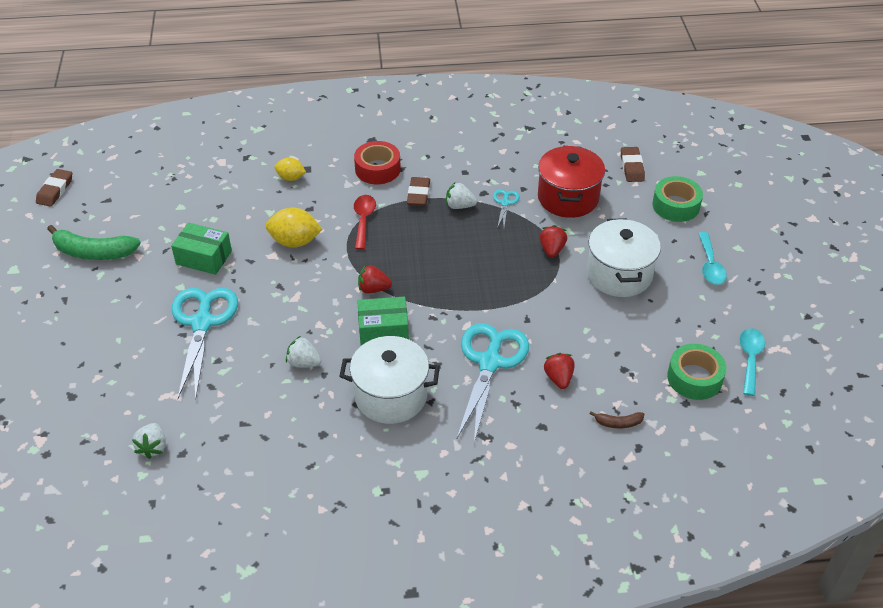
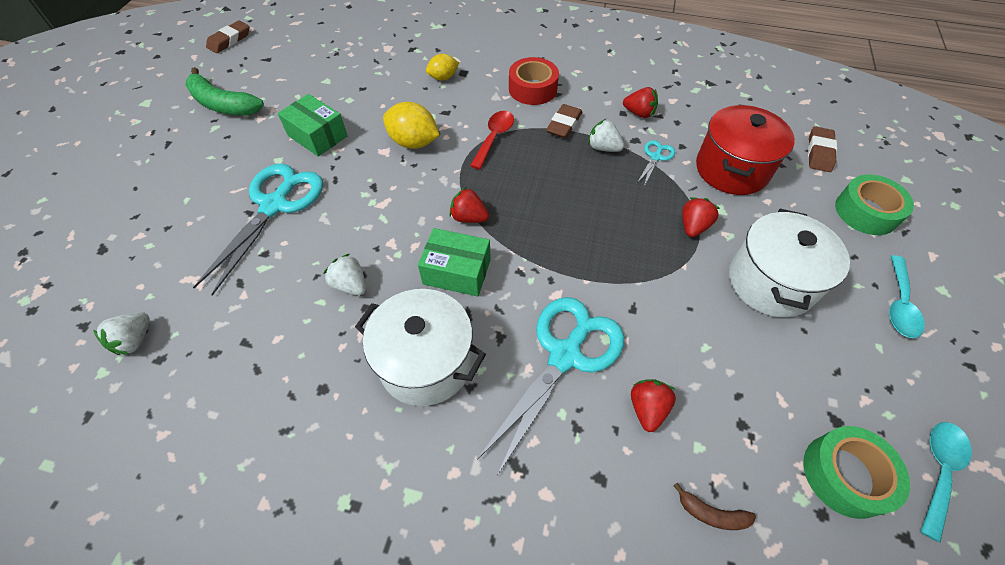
camera: 20 degrees right, 10 degrees up
yellow lemon [274,158,306,181] -> yellow lemon turned 60 degrees counterclockwise [426,54,459,80]
none -> red strawberry [623,87,658,118]

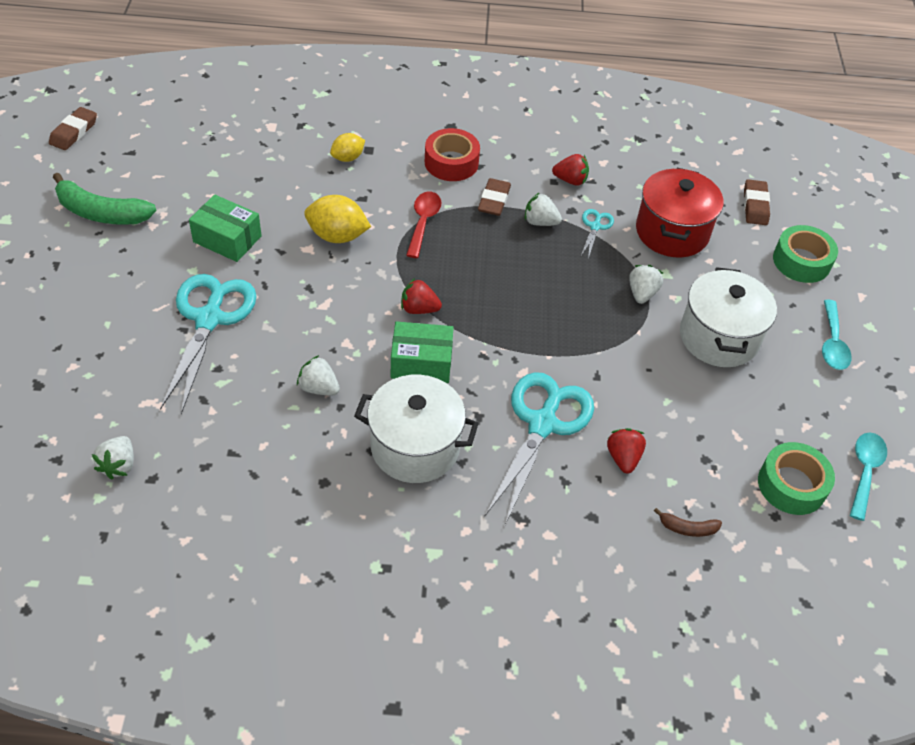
camera: 15 degrees left, 5 degrees down
red strawberry [682,197,720,237] -> white strawberry [629,265,663,304]

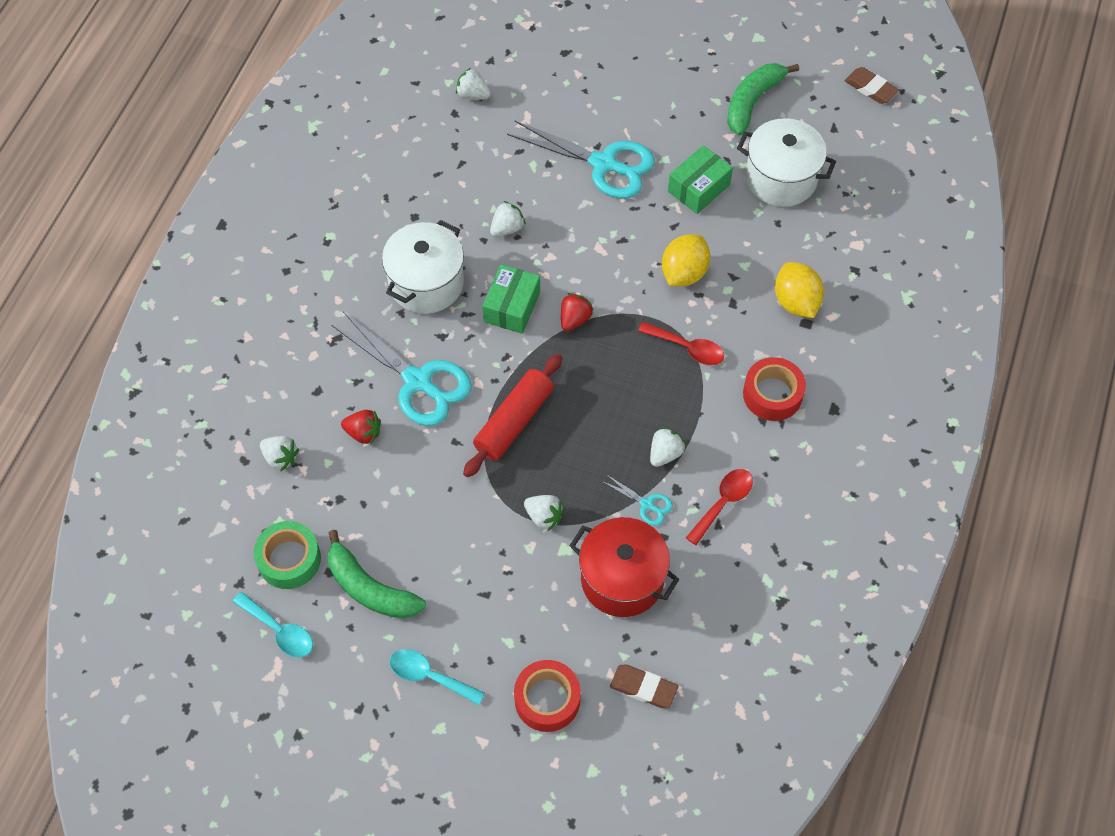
camera: 110 degrees right, 10 degrees up
yellow lemon [330,133,365,162] -> yellow lemon [775,262,824,318], size x1.61
brown eraser [478,178,511,216] -> none
red strawberry [552,154,589,186] -> red spoon [686,469,753,545]
brown banana [654,508,722,537] -> white strawberry [260,436,299,471]
white pot [680,267,777,367] -> white pot moved to [737,118,836,207]
green tape [773,225,838,283] -> red tape [514,660,581,732]
none -> green banana [328,530,426,619]
none -> red rolling pin [463,354,562,477]

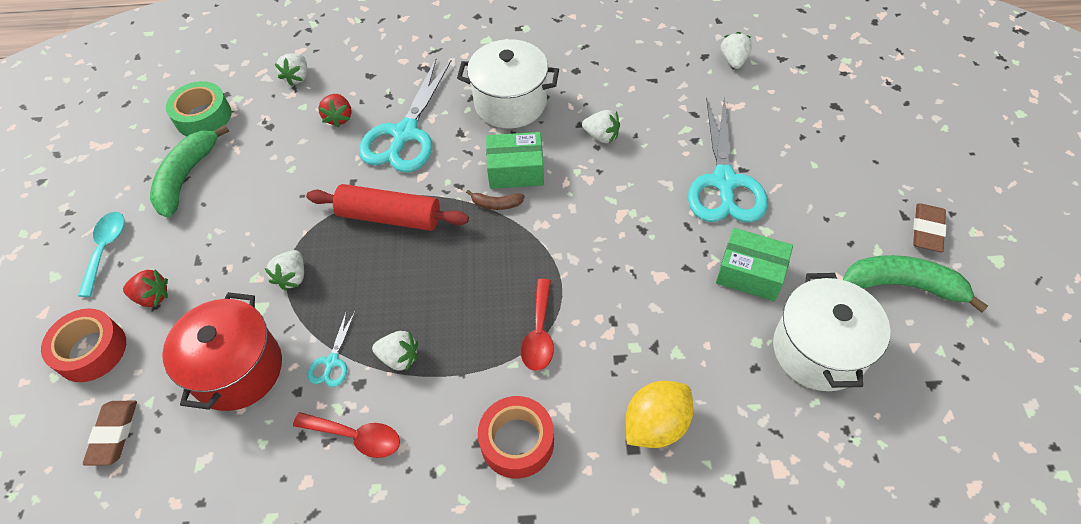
camera: 70 degrees right, 5 degrees down
turquoise spoon [233,592,313,658] -> none
red strawberry [561,293,594,331] -> red strawberry moved to [123,269,168,307]
yellow lemon [662,234,710,286] -> none
brown eraser [845,67,899,104] -> brown eraser moved to [913,204,946,252]
none -> brown banana [466,190,525,210]

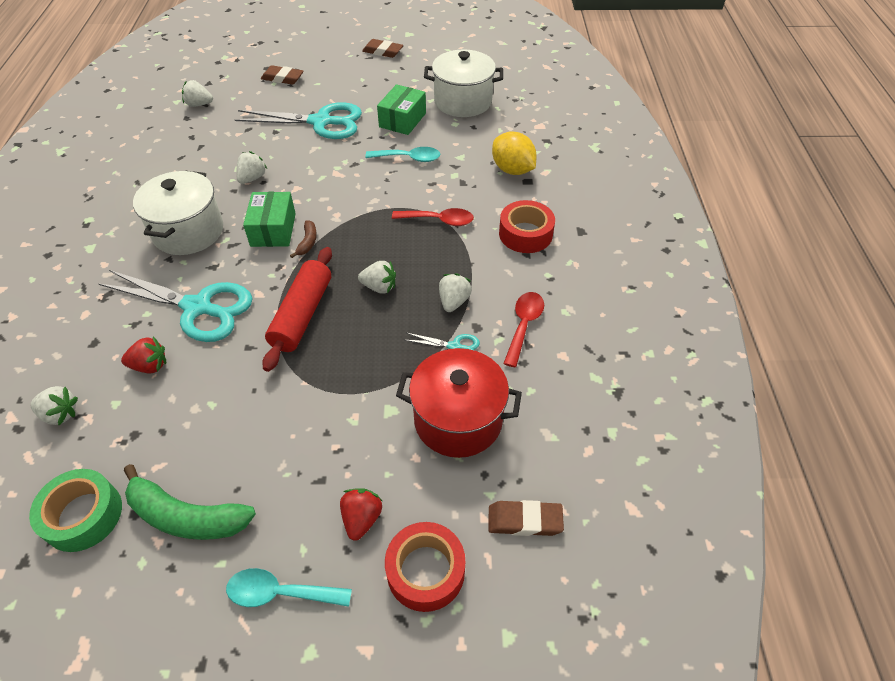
camera: 90 degrees left, 5 degrees down
white strawberry [265,250,304,291] -> white strawberry moved to [358,261,396,294]
green banana [843,255,988,313] -> none
none -> brown eraser [261,65,304,85]
none -> turquoise spoon [365,147,441,162]

